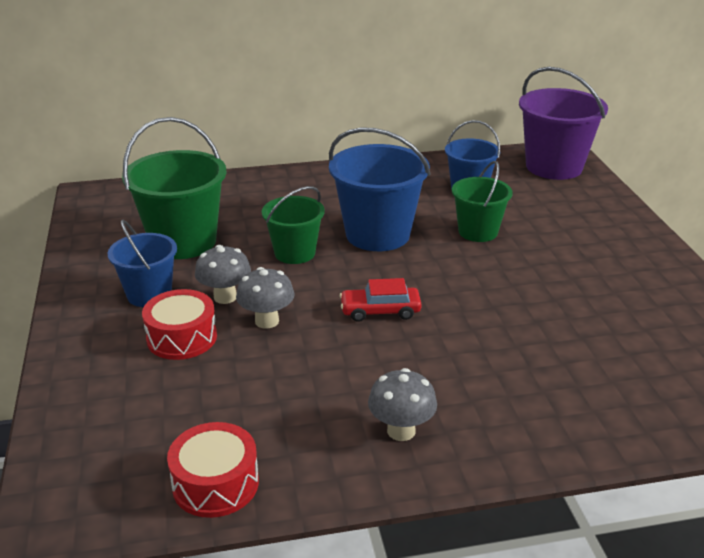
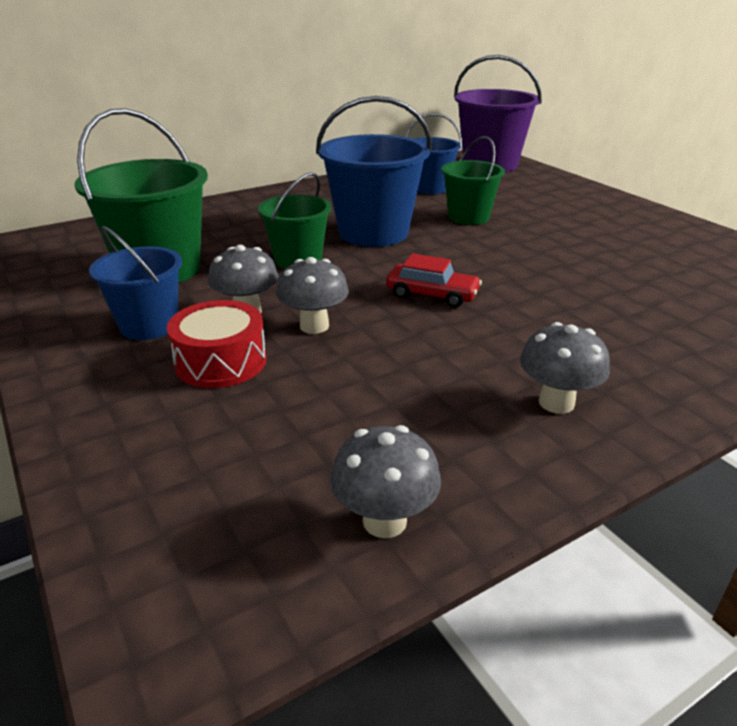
camera: 20 degrees left, 0 degrees up
red drum [167,422,259,518] -> grey mushroom [330,425,441,538]
red car [340,278,422,322] -> red car turned 135 degrees counterclockwise [386,254,482,308]

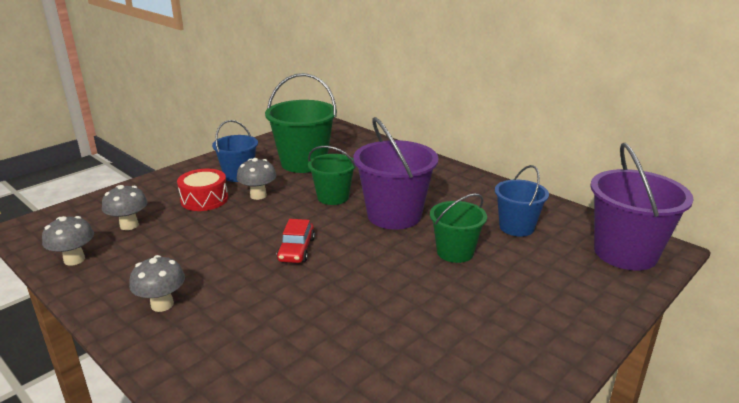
camera: 75 degrees right, 5 degrees down
grey mushroom [276,257,349,334] -> grey mushroom moved to [102,185,148,230]
blue bucket [316,96,432,247] -> purple bucket [353,117,439,229]

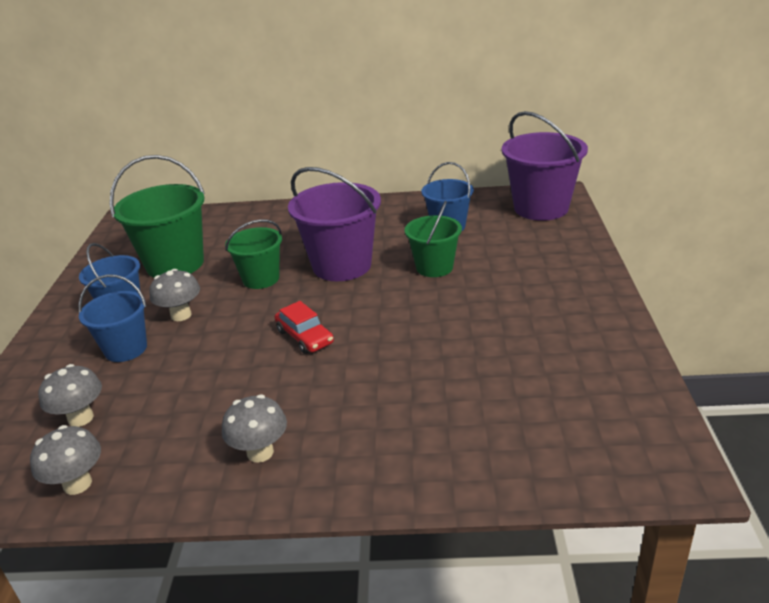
camera: 40 degrees left, 5 degrees up
red drum [177,169,228,211] -> blue bucket [78,274,147,362]

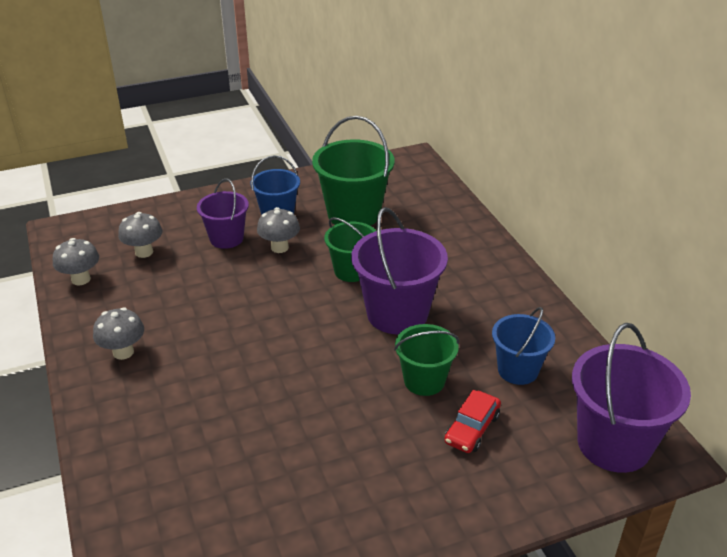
camera: 65 degrees right, 5 degrees up
blue bucket [78,274,147,362] -> purple bucket [197,178,249,249]
red car [275,301,334,354] -> red car moved to [444,390,501,453]

